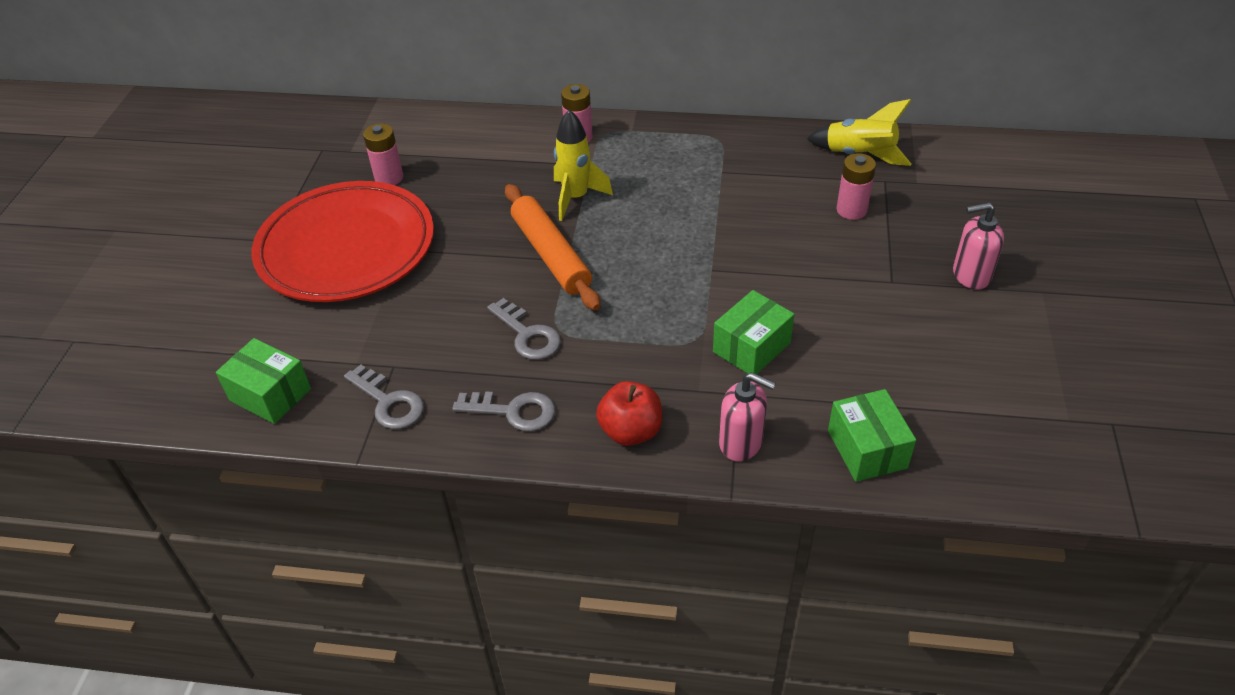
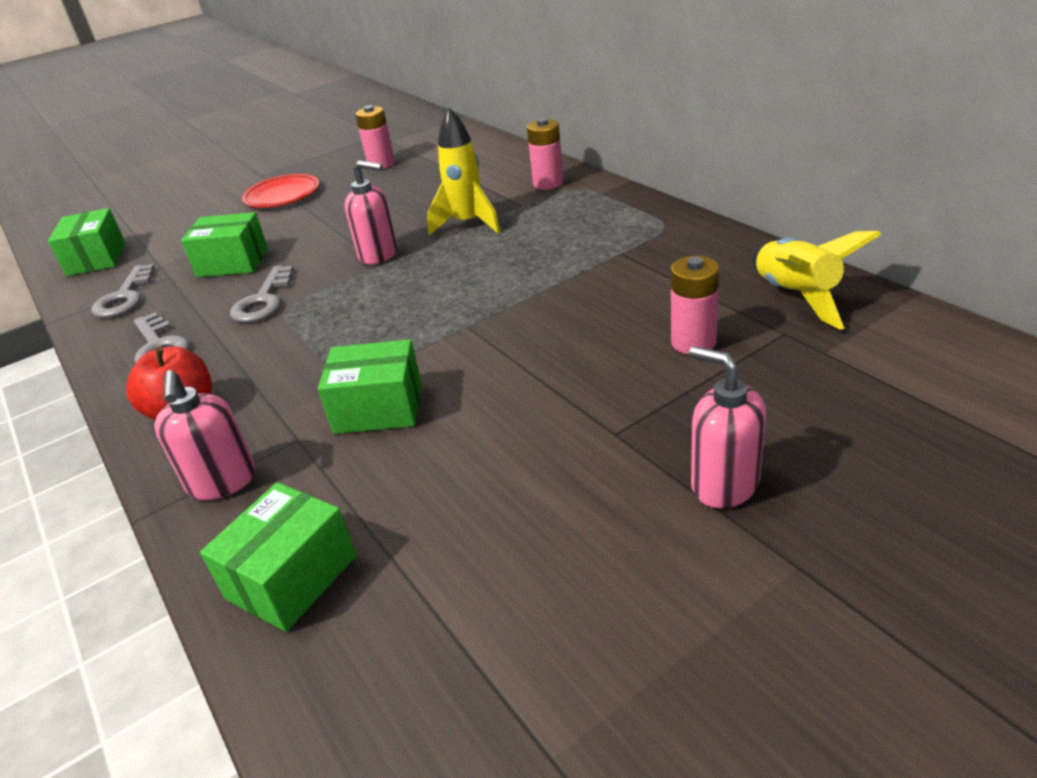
camera: 50 degrees right, 10 degrees down
red plate [252,181,434,302] -> red plate [242,174,319,208], size x0.46
orange rolling pin [505,184,600,311] -> pink soap dispenser [345,160,397,265]
none -> green box [181,212,268,277]

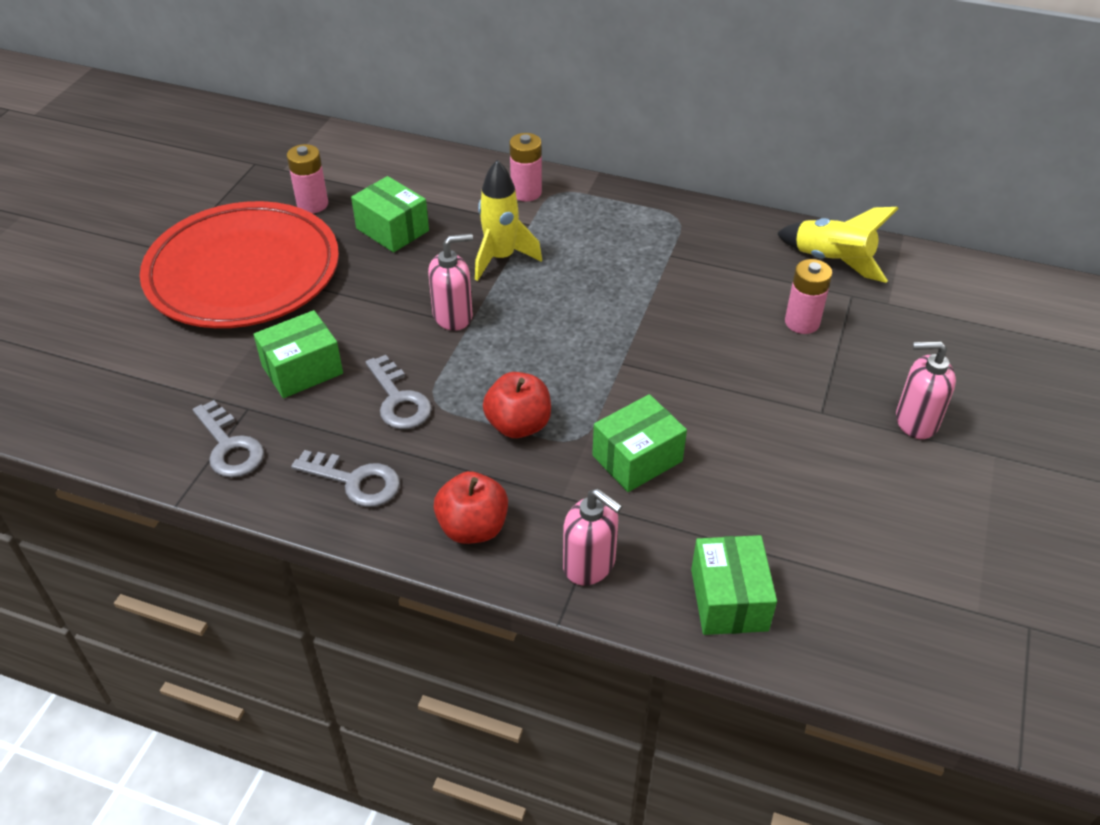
camera: 40 degrees left, 10 degrees up
green box [48,208,125,276] -> green box moved to [351,176,429,252]
red plate [242,174,319,208] -> red plate [140,201,339,328], size x2.17
none -> red apple [483,372,551,438]

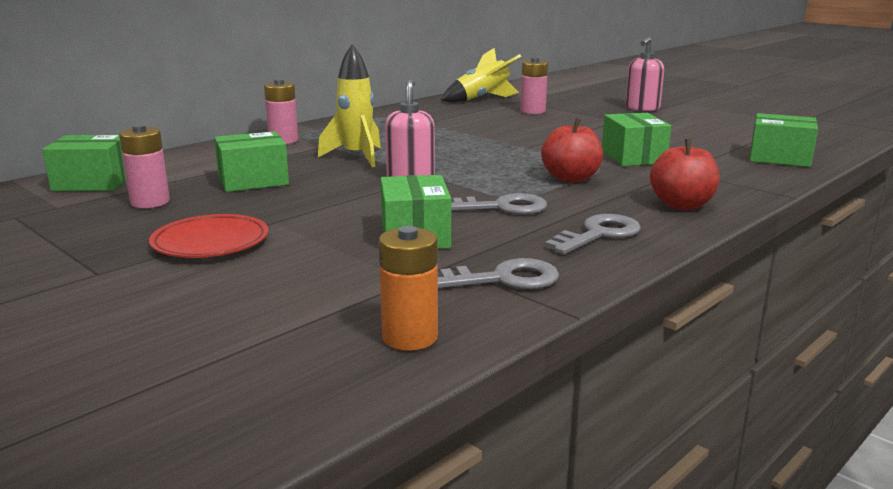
camera: 65 degrees left, 25 degrees down
red plate [140,201,339,328] -> red plate [149,214,269,258], size x0.46
pink soap dispenser [563,489,622,585] -> none
none -> green box [42,135,126,191]
none -> orange battery [379,226,438,351]

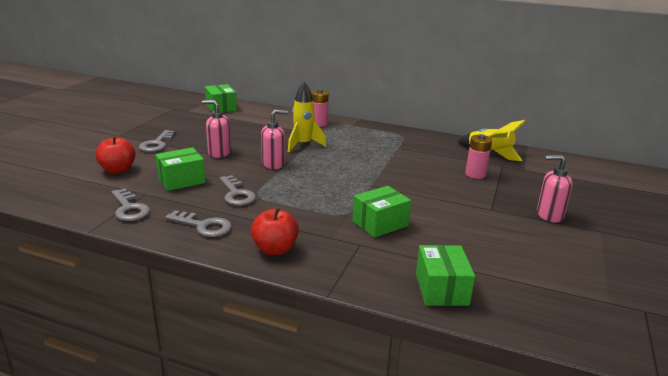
camera: 65 degrees right, 5 degrees up
pink battery [119,124,170,208] -> none
red plate [149,214,269,258] -> grey key [139,130,175,152]
green box [214,131,289,192] -> none
orange battery [379,226,438,351] -> none
red apple [541,118,603,183] -> red apple moved to [95,136,136,174]
none -> pink soap dispenser [202,100,231,158]

